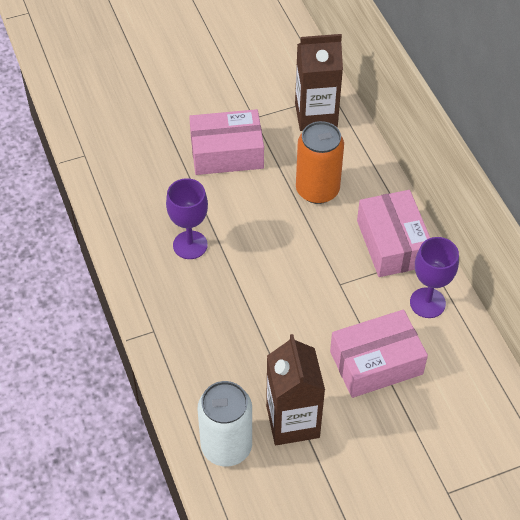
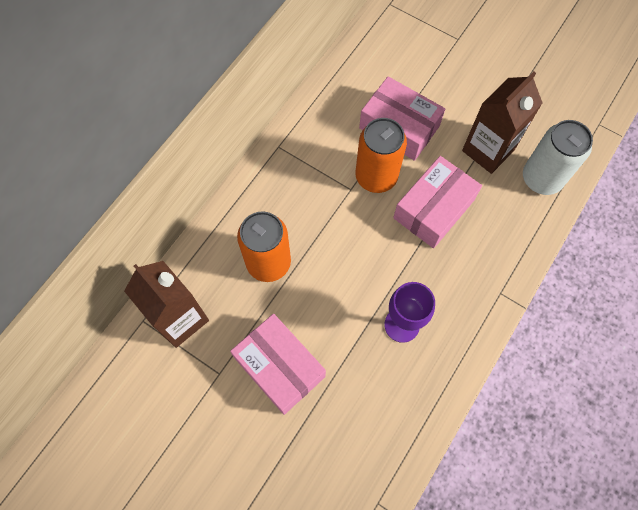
camera: 125 degrees left, 15 degrees up
pink box [357,190,430,277] -> pink box moved to [393,156,482,248]
purple goblet [410,237,459,318] -> none
none -> orange can [355,118,407,193]

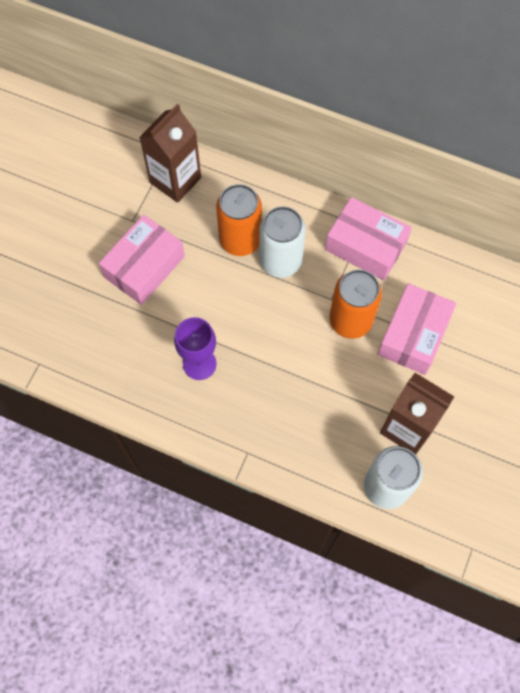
camera: 80 degrees right, 0 degrees up
pink box [393,156,482,248] -> pink box moved to [325,197,412,280]
none -> white can [260,206,306,278]

